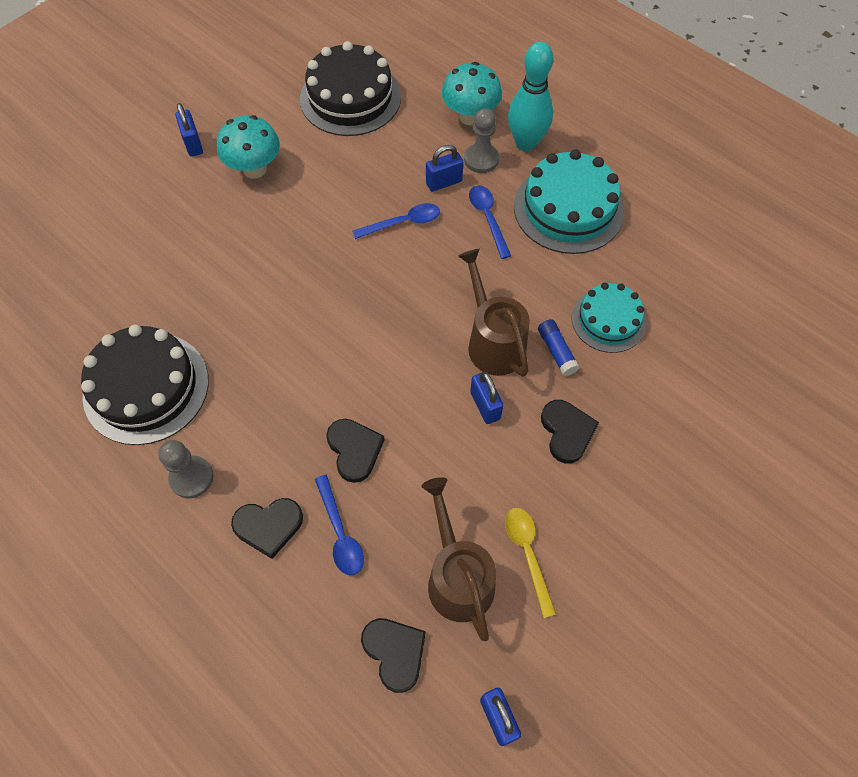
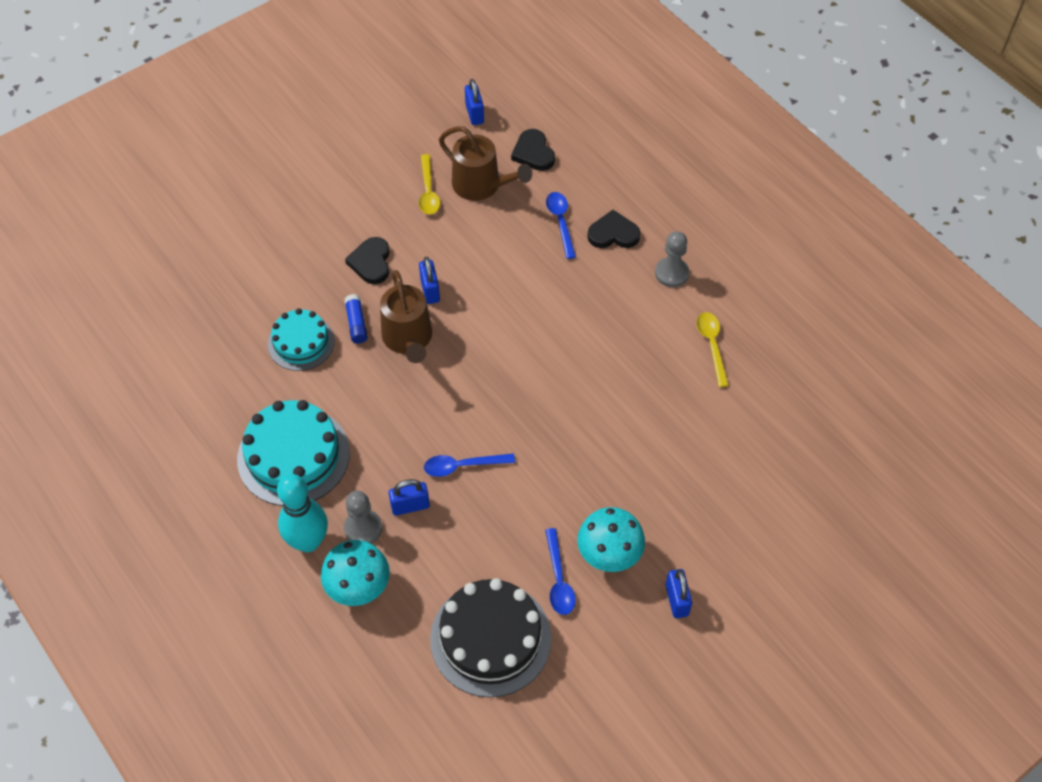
camera: 170 degrees left, 5 degrees down
black cake [81,324,209,445] -> yellow spoon [697,312,729,387]
black heart [326,419,385,483] -> none
brown watering can [421,477,496,641] -> brown watering can turned 45 degrees counterclockwise [439,126,532,201]
blue spoon [469,185,511,259] -> blue spoon moved to [545,528,576,615]

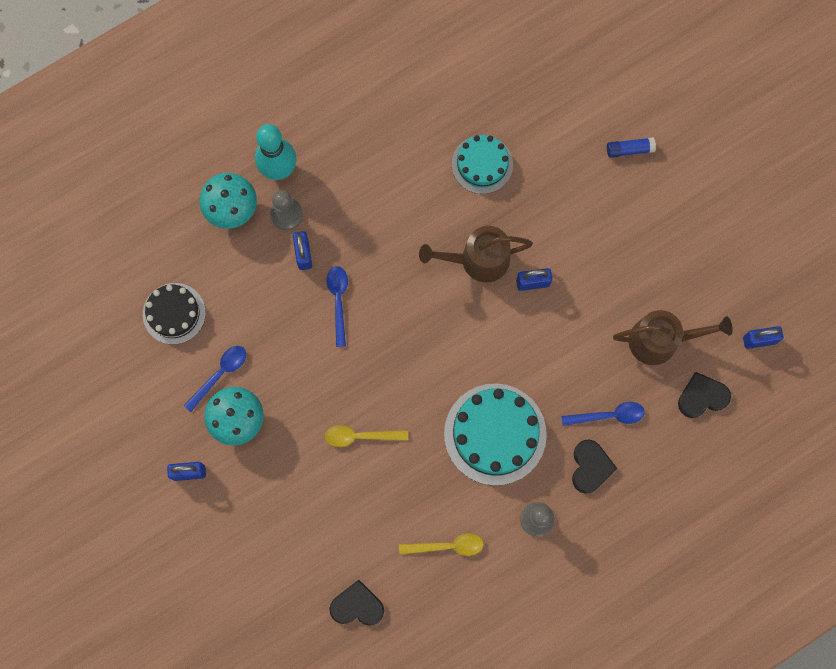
camera: 95 degrees right, 20 degrees up
turquoise cake [237,400,350,506] -> turquoise cake moved to [444,383,547,486]
blue glue stick [344,294,368,344] -> blue glue stick moved to [607,137,656,158]
black heart [345,237,390,284] -> black heart moved to [329,580,384,626]
yellow spoon [419,154,440,215] -> yellow spoon moved to [325,425,408,447]
black cake [430,578,551,698] -> black cake [143,283,206,344], size x0.63
brown watering can [439,126,532,201] -> brown watering can turned 135 degrees counterclockwise [613,310,733,365]
blue spoon [545,528,576,615] -> blue spoon turned 135 degrees clockwise [184,346,246,412]

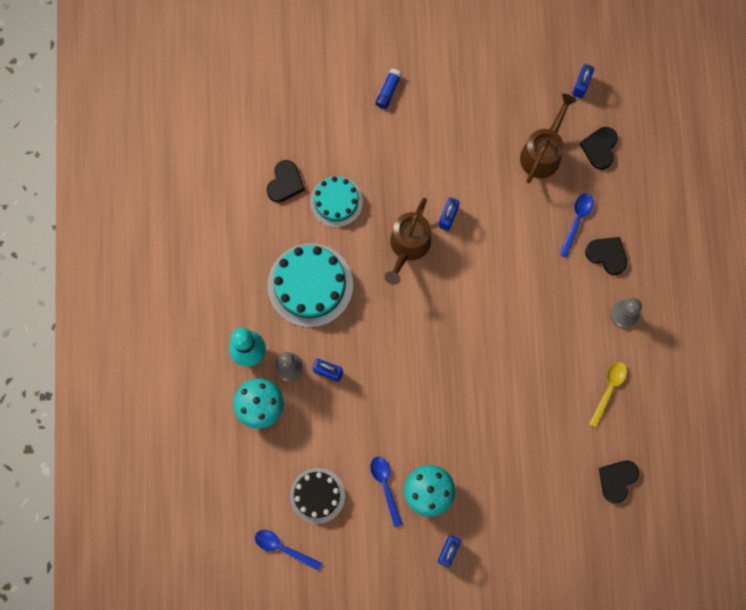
camera: 60 degrees left, 0 degrees up
yellow spoon [325,425,408,447] -> none
blue spoon [326,266,348,347] -> blue spoon moved to [255,530,322,571]
turquoise cake [444,383,547,486] -> turquoise cake moved to [267,243,353,328]
none -> black heart [267,160,305,203]

